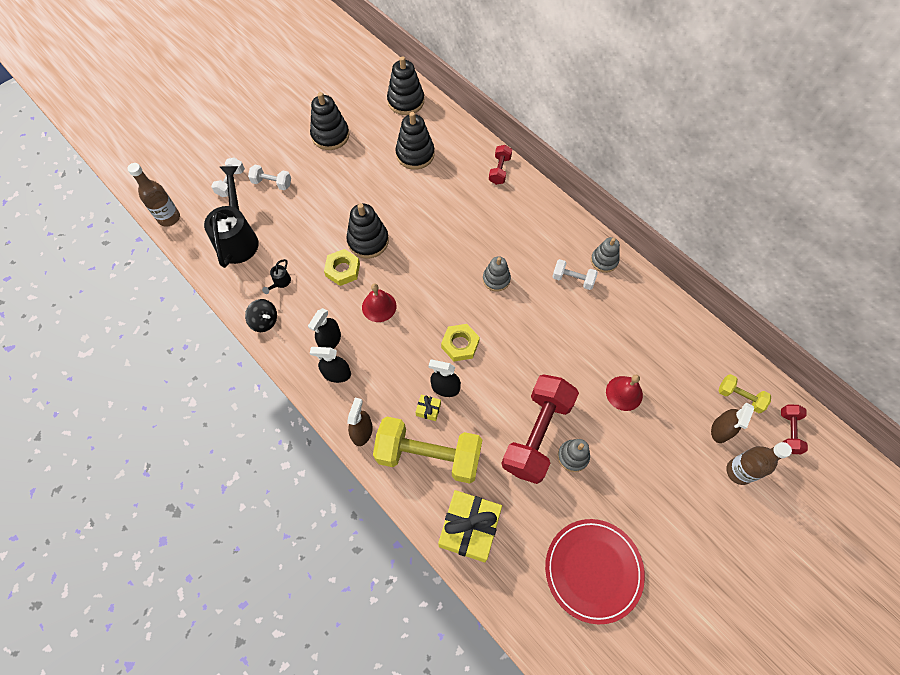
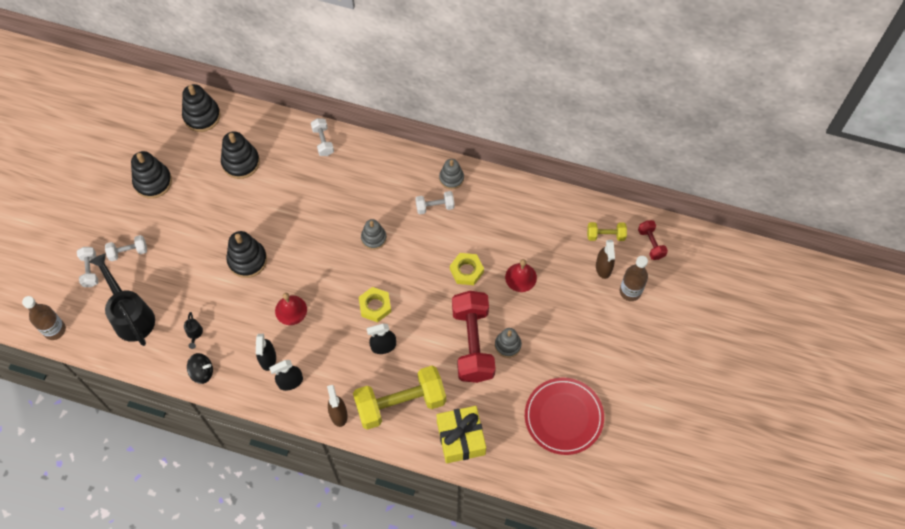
camera: 30 degrees left, 0 degrees up
yellow nut [324,249,360,286] -> yellow nut moved to [450,253,484,285]
yellow gift [416,395,441,421] -> none
red dumbbell [489,145,512,185] -> white dumbbell [311,118,334,156]

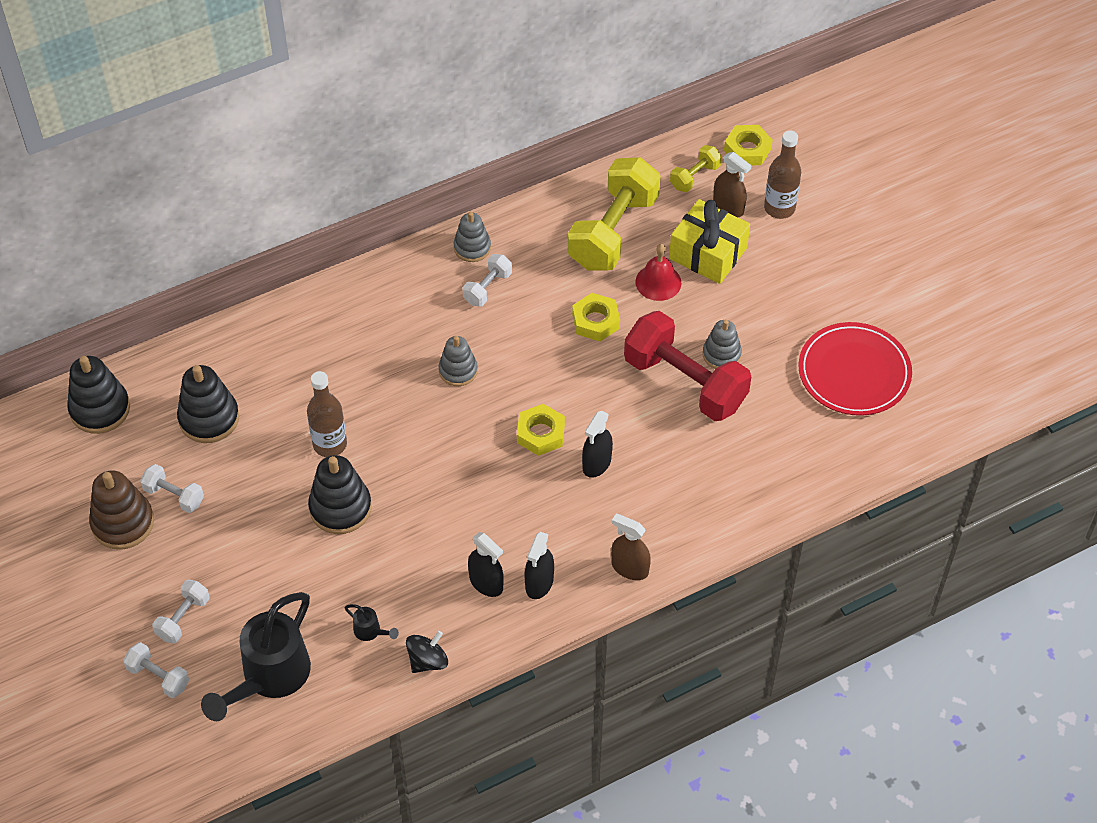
camera: 45 degrees left, 10 degrees down
brown bottle [22,296,66,340] -> brown bottle moved to [307,371,347,457]
black watering can [90,254,155,346] -> black watering can turned 75 degrees counterclockwise [201,592,311,721]
black stacking toy [131,151,172,199] -> brown stacking toy [89,470,154,550]
red bell [275,293,307,325] -> none
white dumbbell [311,118,334,156] -> white dumbbell moved to [140,464,204,513]
yellow dumbbell [353,366,446,430] -> yellow dumbbell moved to [568,157,661,271]
yellow gift [437,406,486,463] -> yellow gift moved to [669,199,750,284]
red dumbbell [638,220,668,260] -> yellow nut [724,125,773,165]

